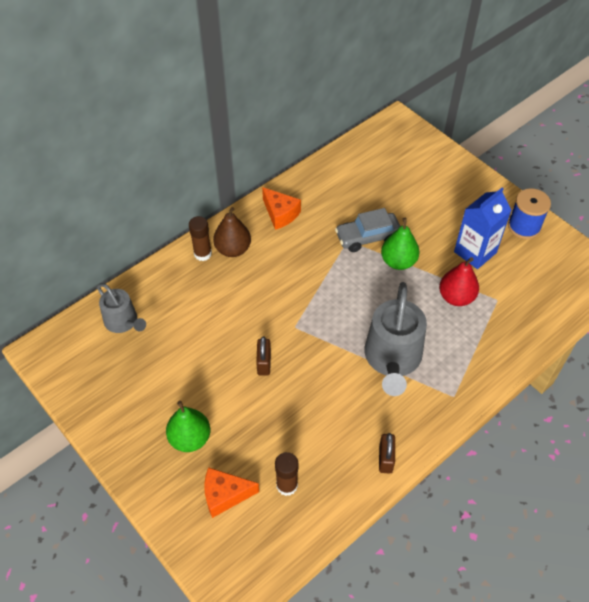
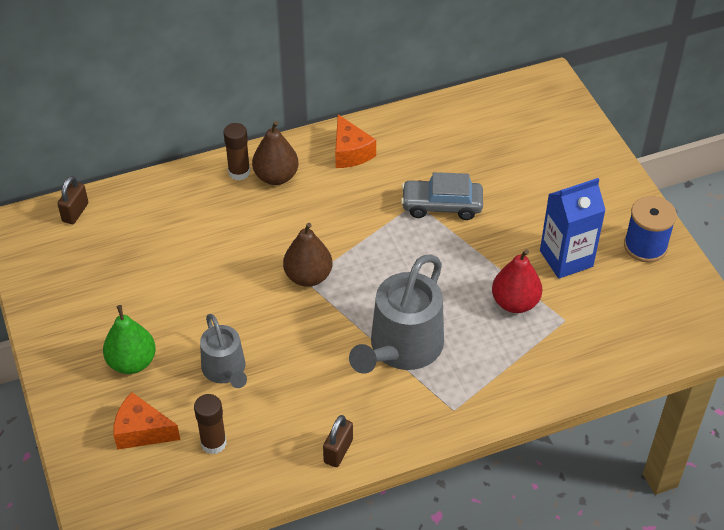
camera: 20 degrees right, 5 degrees down
grey watering can [97,283,146,333] -> grey watering can moved to [200,314,247,388]
brown padlock [256,336,271,375] -> brown padlock moved to [57,176,88,224]
green pear [381,218,420,270] -> none
none -> brown pear [283,223,332,287]

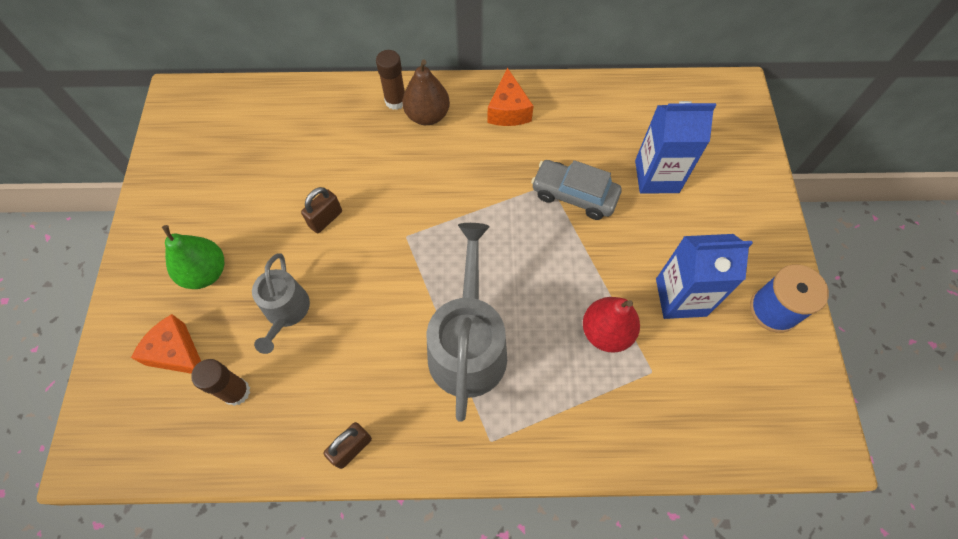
camera: 20 degrees right, 15 degrees up
brown padlock [57,176,88,224] -> brown padlock moved to [301,187,342,233]
brown pear [283,223,332,287] -> none
grey watering can [349,254,444,374] -> grey watering can turned 135 degrees clockwise [427,223,507,422]
none -> blue carton [635,101,716,194]

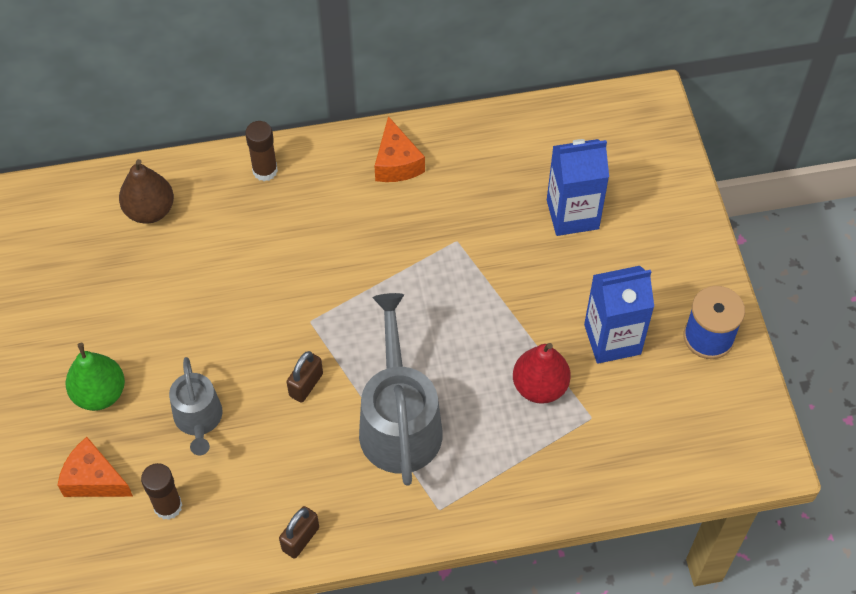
camera: 10 degrees left, 5 degrees down
brown padlock [301,187,342,233] -> brown padlock moved to [286,351,323,403]
brown pear [402,59,450,125] -> brown pear moved to [119,159,174,224]
grey car [531,160,622,220] -> none

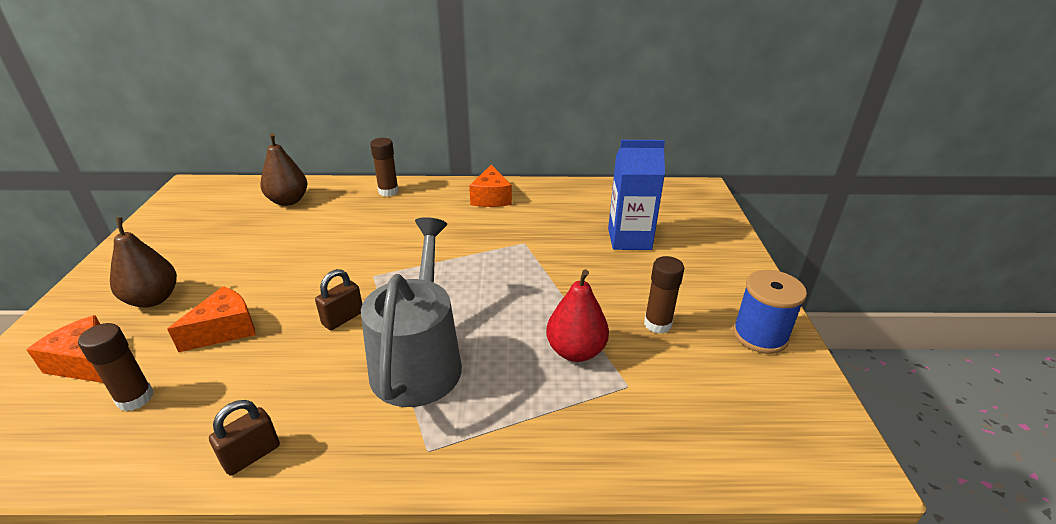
camera: 10 degrees right, 25 degrees down
green pear [65,343,125,411] -> brown pear [110,217,177,308]
grey watering can [169,357,222,456] -> orange cheese [167,286,256,352]
blue carton [584,266,654,364] -> brown glue stick [644,256,684,334]

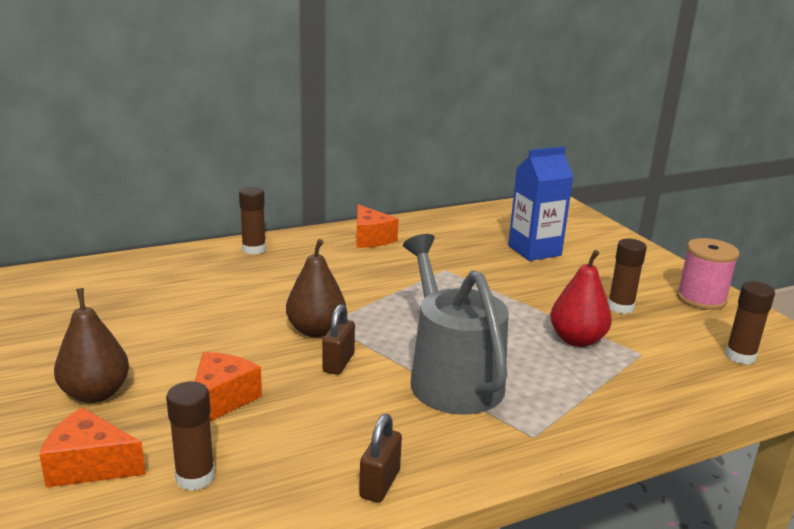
camera: 25 degrees left, 10 degrees down
brown pear [260,133,307,206] -> brown pear moved to [286,239,346,337]
blue spool [733,270,807,354] -> pink spool [677,238,739,310]
none -> brown glue stick [725,281,775,365]

